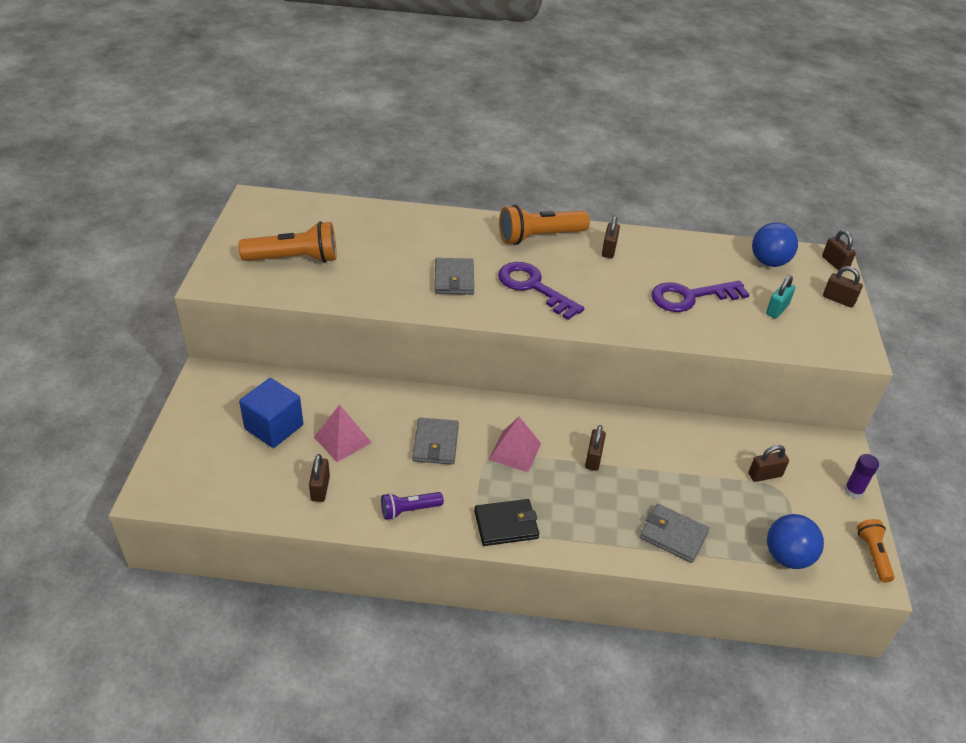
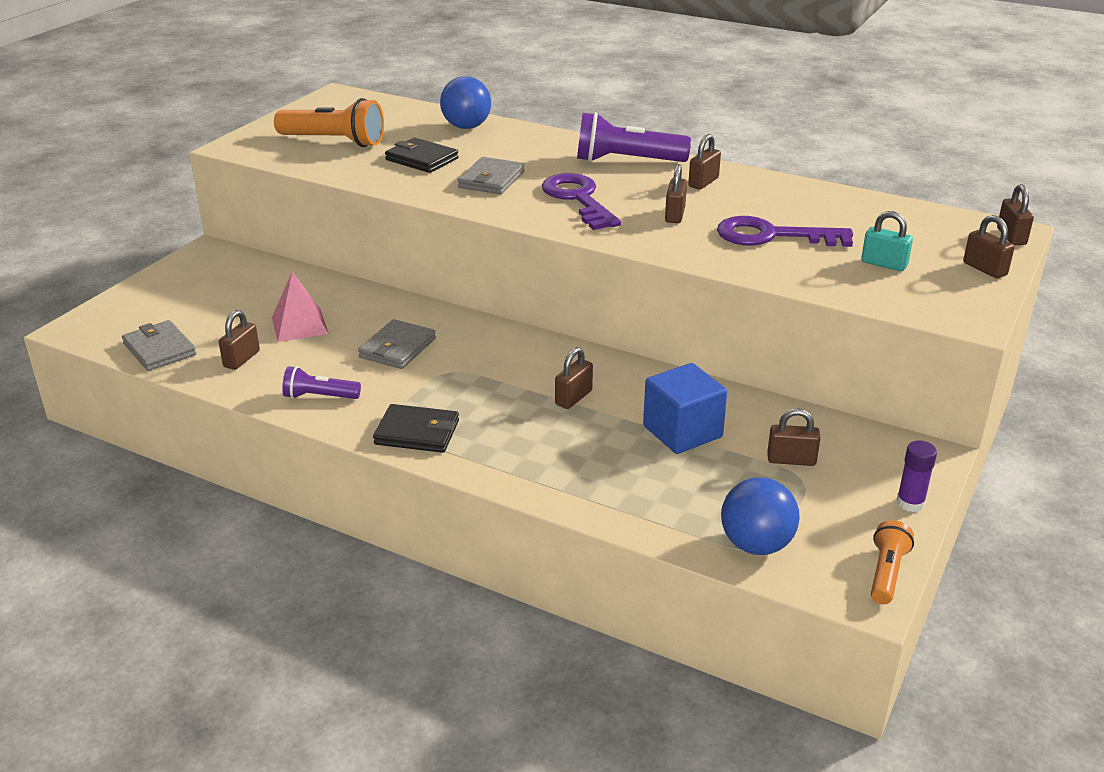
camera: 25 degrees right, 10 degrees down
blue cube [239,378,303,448] -> blue cube moved to [643,363,727,454]
pink pyramid [489,417,541,472] -> none
orange flashlight [499,205,590,245] -> purple flashlight [577,112,691,162]
grey wallet [640,504,709,563] -> grey wallet moved to [122,320,196,371]
blue ball [752,223,798,267] -> blue ball moved to [440,76,491,129]
turquoise padlock [766,275,795,319] -> turquoise padlock turned 60 degrees clockwise [861,211,913,271]
none -> black wallet [385,138,459,173]
none -> brown padlock [665,164,687,223]

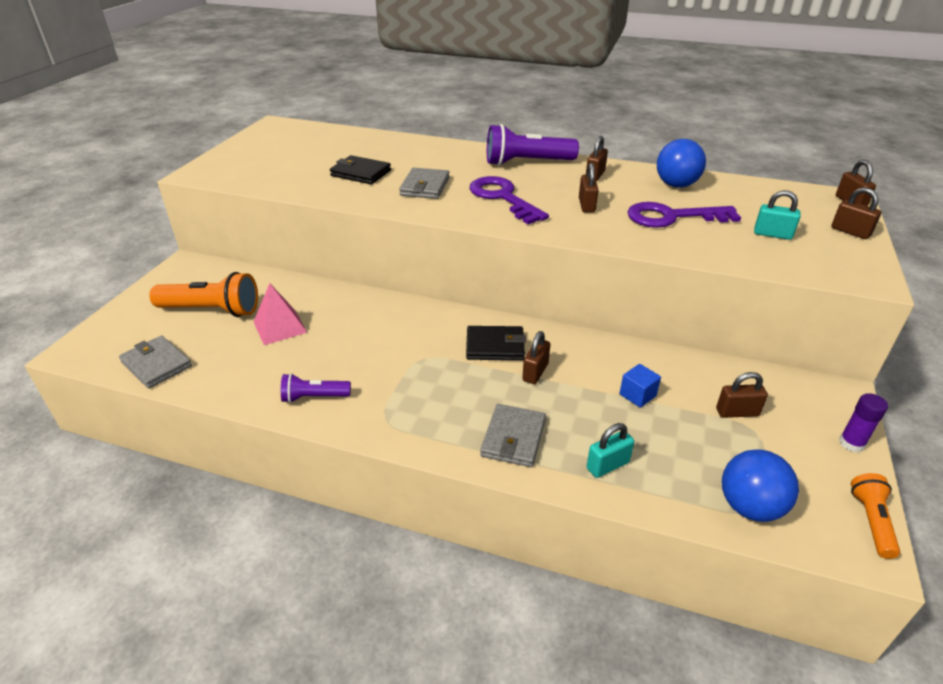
camera: 10 degrees left, 5 degrees up
brown padlock [219,310,260,370] -> none
orange flashlight [274,98,384,147] -> orange flashlight moved to [149,272,258,317]
grey wallet [358,319,436,369] -> grey wallet moved to [480,404,546,467]
black wallet [373,404,459,453] -> black wallet moved to [466,326,526,360]
blue ball [440,76,491,129] -> blue ball moved to [657,139,706,188]
blue cube [643,363,727,454] -> blue cube [620,364,661,408], size x0.54
none -> turquoise padlock [587,423,634,478]

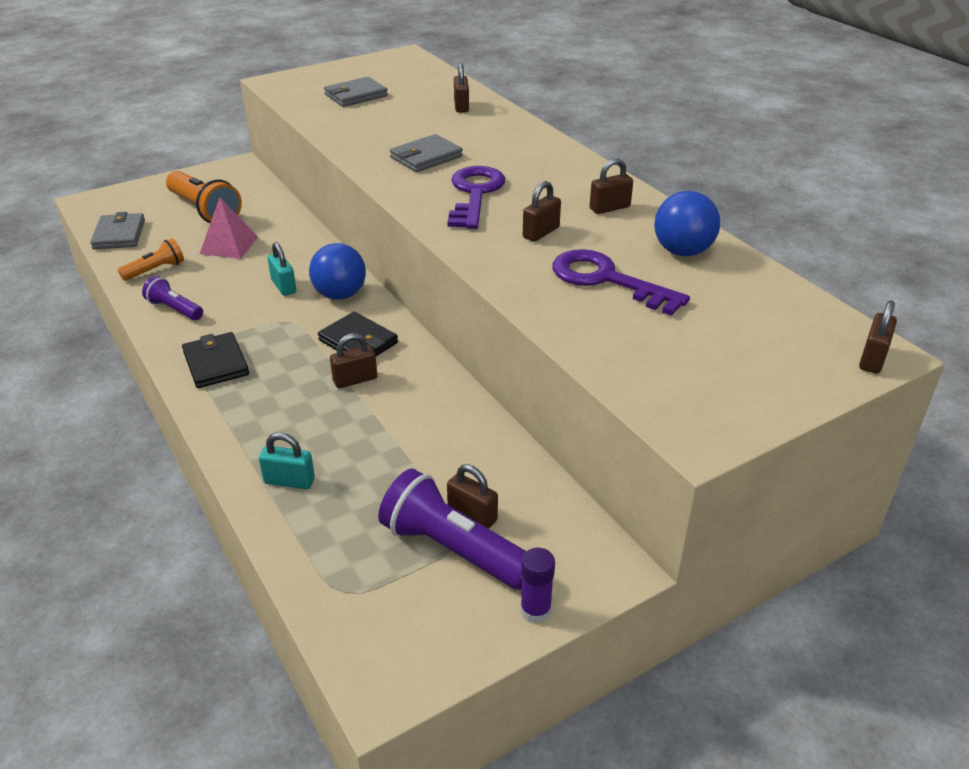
camera: 40 degrees right, 0 degrees up
black wallet [330,155,391,184] -> black wallet moved to [182,332,249,388]
grey wallet [480,404,546,467] -> grey wallet moved to [324,77,388,107]
purple flashlight [487,124,579,166] -> purple flashlight moved to [378,468,526,590]
blue cube [620,364,661,408] -> none
blue ball [722,449,799,522] -> blue ball moved to [309,243,366,300]
turquoise padlock [754,190,801,240] -> turquoise padlock moved to [267,242,296,296]
brown padlock [831,187,881,239] -> brown padlock moved to [454,63,469,112]
orange flashlight [851,473,900,559] -> orange flashlight moved to [118,238,184,281]

